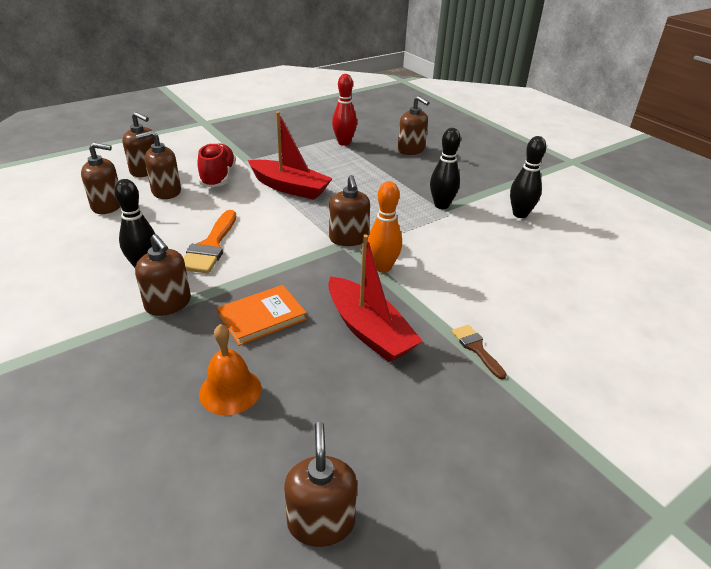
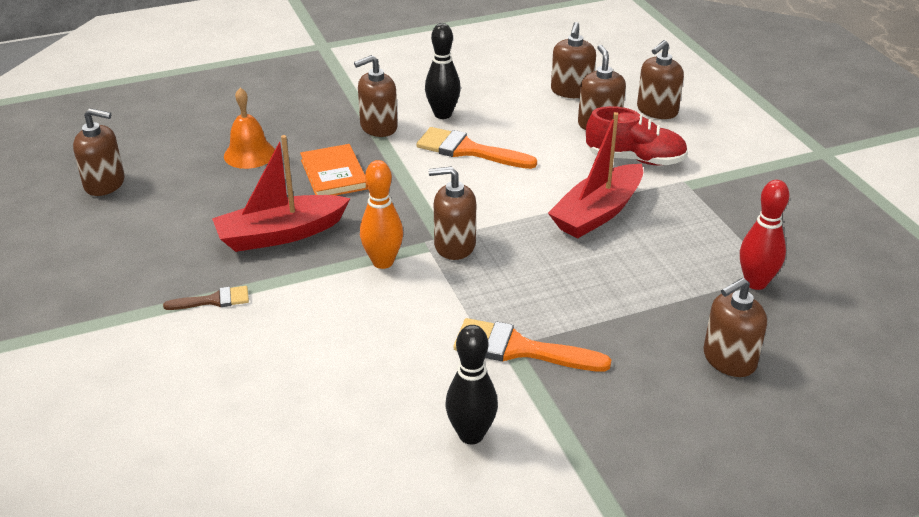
camera: 105 degrees right, 0 degrees up
black bowling pin [430,128,461,209] -> orange brush [454,318,611,372]

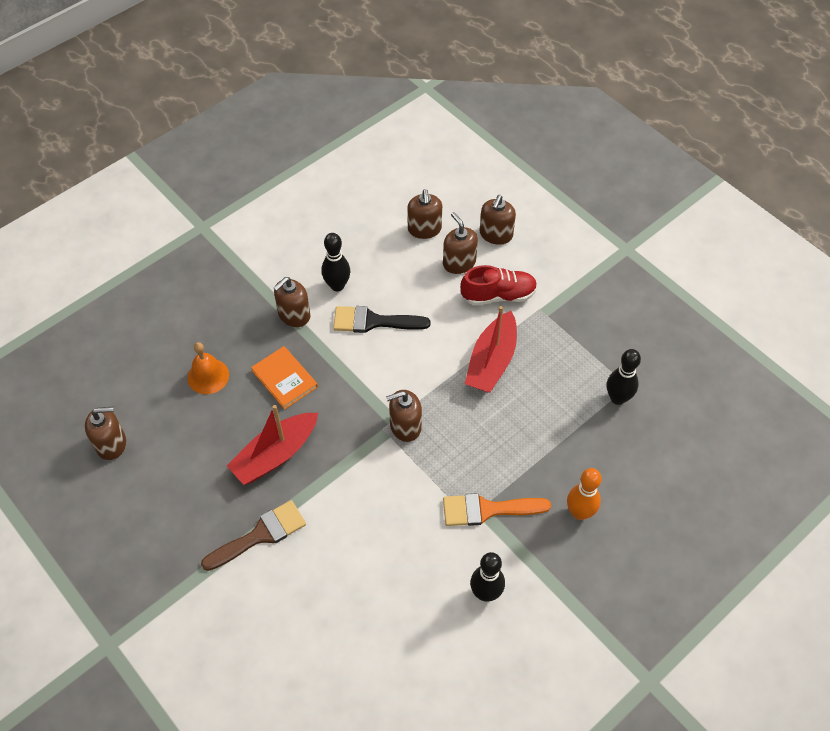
camera: 20 degrees left, 20 degrees up
brown brush [163,286,249,310] -> brown brush [201,500,306,571], size x1.76
orange bowling pin [360,160,403,269] -> orange bowling pin moved to [567,468,602,520]
orange brush [416,127,537,169] -> black brush [333,306,431,333]
brown soap dispenser [704,278,767,377] -> none
red bowling pin [740,180,789,290] -> black bowling pin [607,349,641,405]

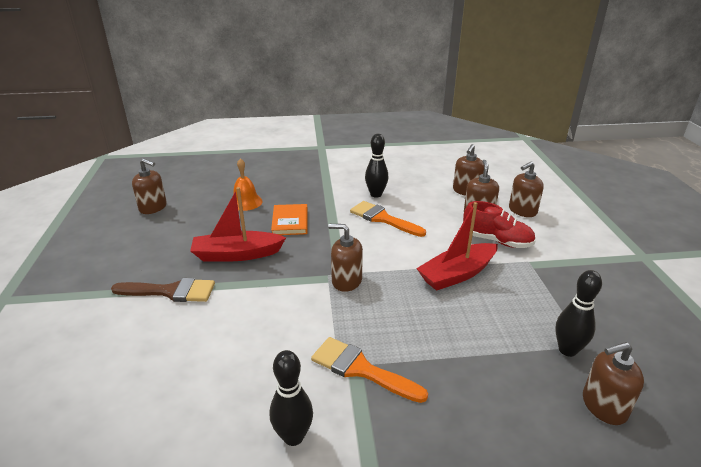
camera: 35 degrees right, 25 degrees down
brown soap dispenser [274,277,310,327] -> brown soap dispenser moved to [583,342,644,425]
black brush [333,306,431,333] -> orange brush [350,201,426,237]
orange bowling pin [567,468,602,520] -> none

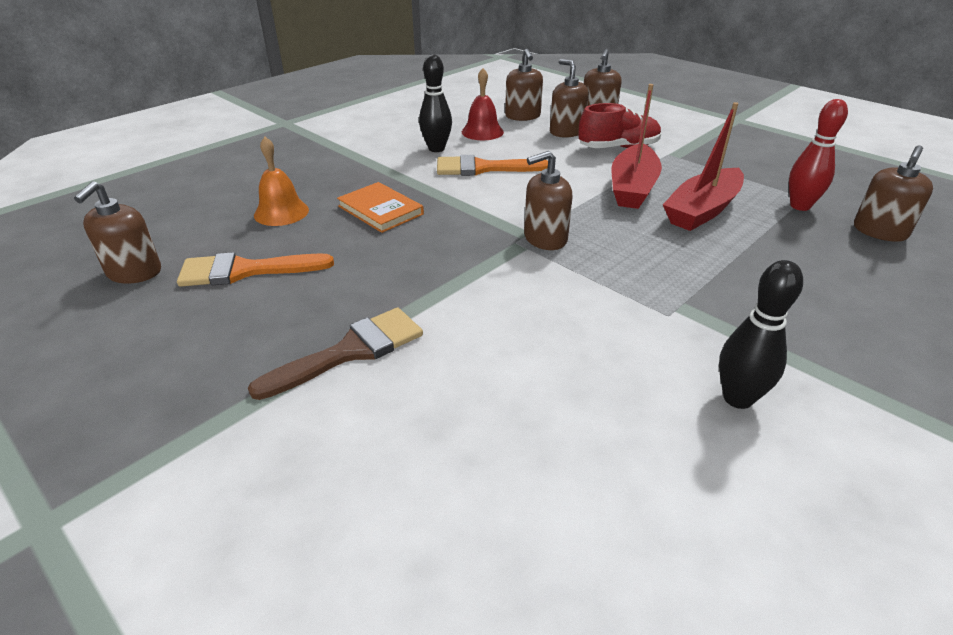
camera: 40 degrees left, 5 degrees up
brown soap dispenser [132,159,167,214] -> brown soap dispenser turned 120 degrees clockwise [74,181,161,284]
red boat [190,187,286,262] -> red boat moved to [663,102,744,231]
orange brush [311,337,428,403] -> orange brush moved to [177,252,334,287]
black bowling pin [555,270,602,357] -> red bowling pin [789,99,848,211]
none -> red bell [462,68,504,140]

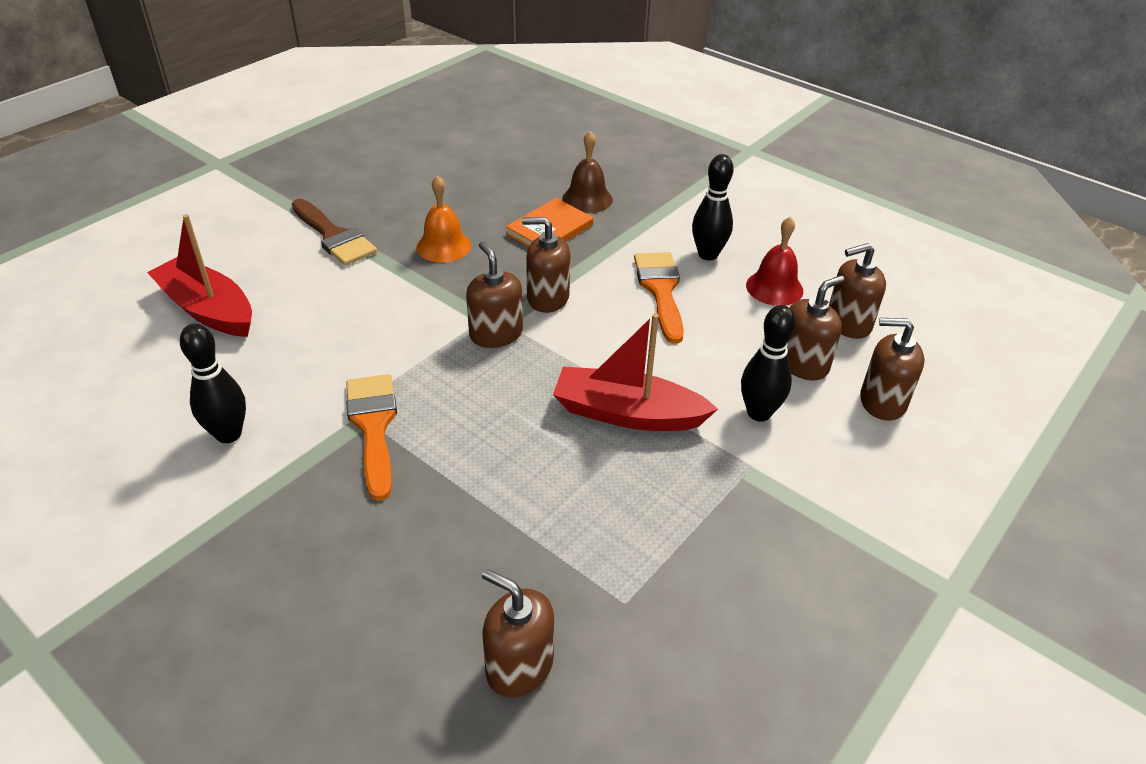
camera: 85 degrees right, 5 degrees up
brown soap dispenser [74,181,161,284] -> brown soap dispenser moved to [522,217,570,313]
orange brush [177,252,334,287] -> orange brush moved to [346,374,397,501]
orange bell [254,137,309,226] -> orange bell moved to [416,175,471,263]
red shoe [578,103,661,148] -> black bowling pin [741,305,796,422]
red boat [663,102,744,231] -> red boat moved to [147,214,252,337]
red bowling pin [789,99,848,211] -> none
none -> brown bell [562,131,613,213]

